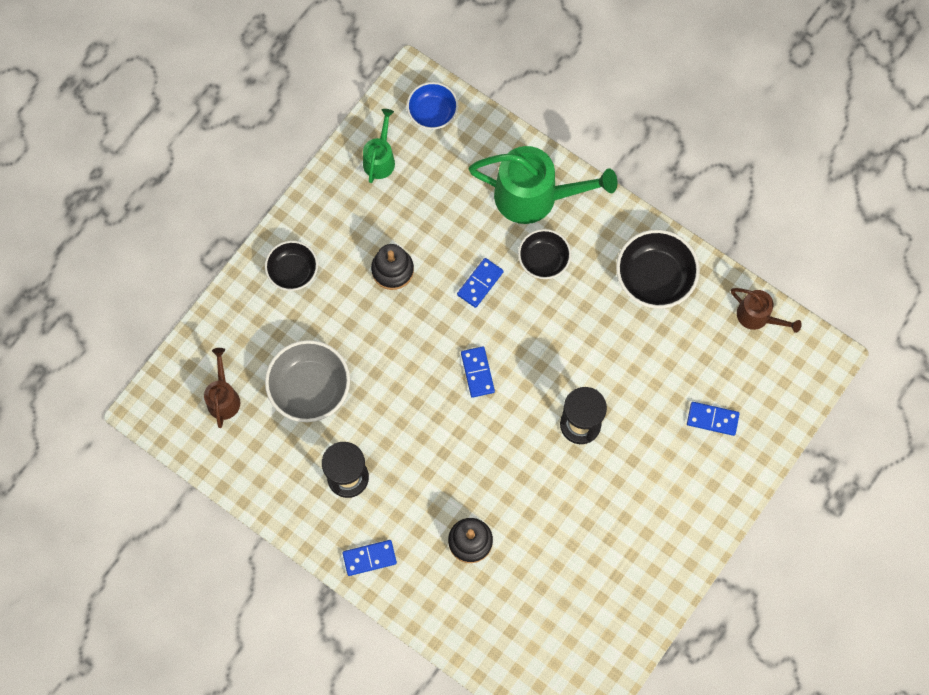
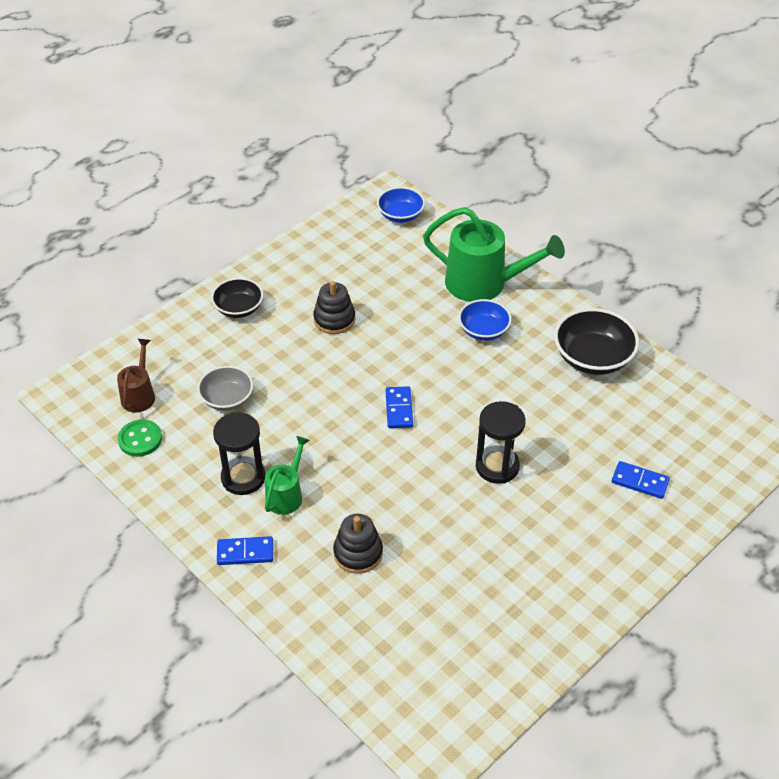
camera: 10 degrees right, 25 degrees down
grey bowl [265,340,350,422] -> grey bowl [197,366,253,411], size x0.64
green watering can [363,109,395,183] -> green watering can moved to [265,436,310,515]
blue domino [457,258,503,308] -> none
black bowl [518,229,571,279] -> blue bowl [459,299,512,341]
brown watering can [731,288,802,333] -> none
none -> green button [118,419,162,457]

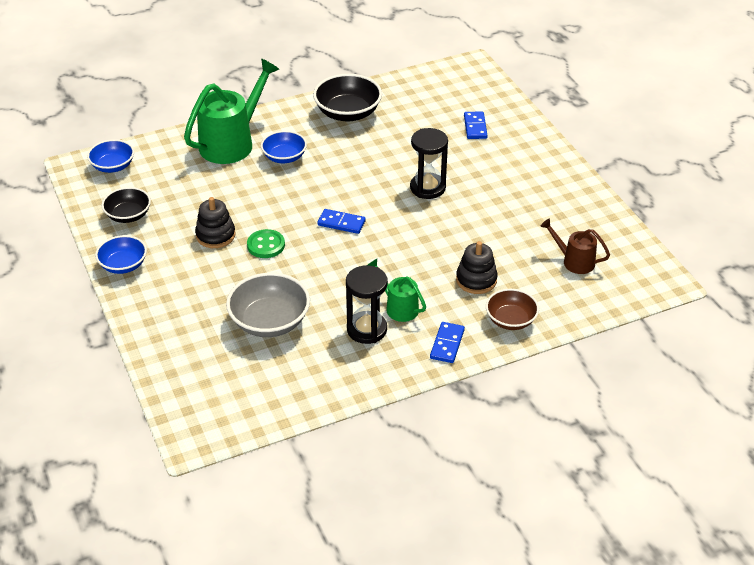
camera: 70 degrees left, 5 degrees down
brown watering can [117,339,155,413] -> brown watering can moved to [540,218,610,274]
green button [118,419,162,457] -> green button moved to [247,229,285,258]
grey bowl [197,366,253,411] -> grey bowl [226,273,310,337], size x1.55
black bowl [211,278,263,318] -> black bowl moved to [102,187,151,223]
blue domino [612,461,670,499] -> blue domino turned 45 degrees counterclockwise [464,111,488,139]
none -> blue bowl [95,235,147,274]
none -> brown bowl [486,289,539,330]

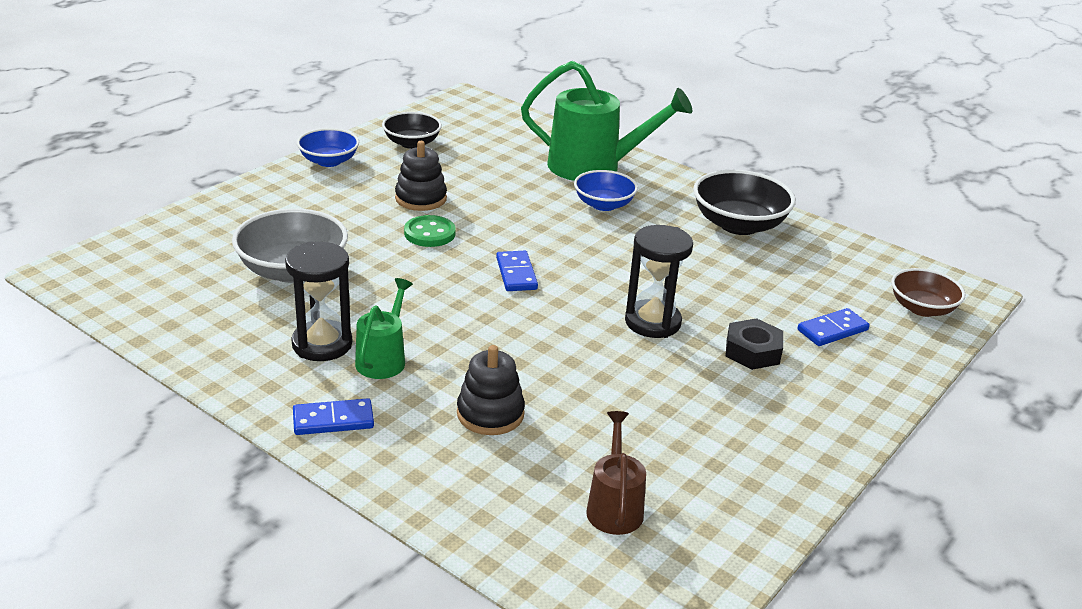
camera: 60 degrees right, 10 degrees down
blue bowl [87,139,134,173] -> none
brown bowl [486,289,539,330] -> brown bowl moved to [891,268,965,317]
none -> black nut [725,318,783,370]

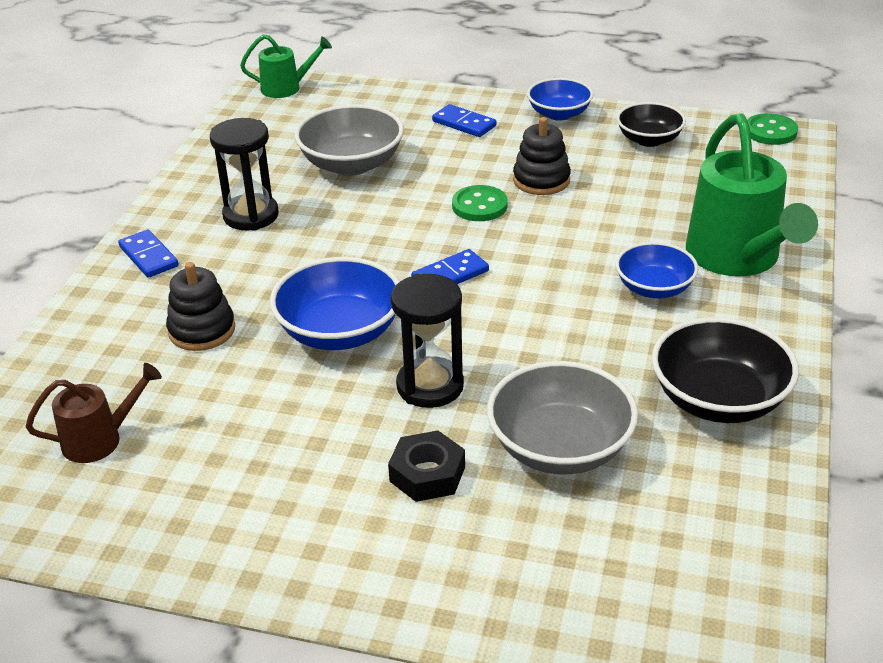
camera: 70 degrees right, 5 degrees up
green watering can [355,278,413,379] -> green watering can moved to [240,35,332,98]
blue domino [797,308,870,346] -> blue domino moved to [432,104,496,137]
brown bowl [891,268,965,317] -> none
none -> blue bowl [270,257,400,350]
none -> grey bowl [487,361,638,474]
none -> green button [747,113,798,145]

